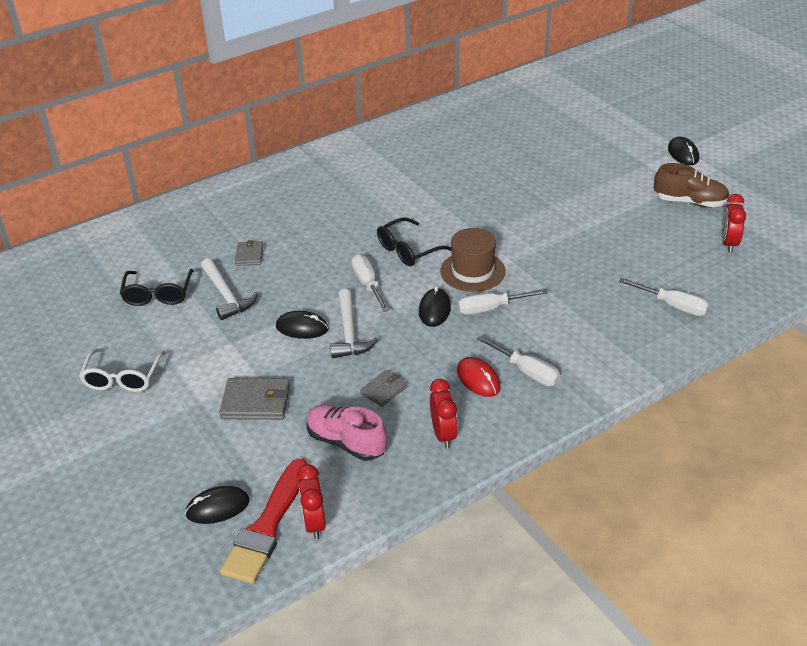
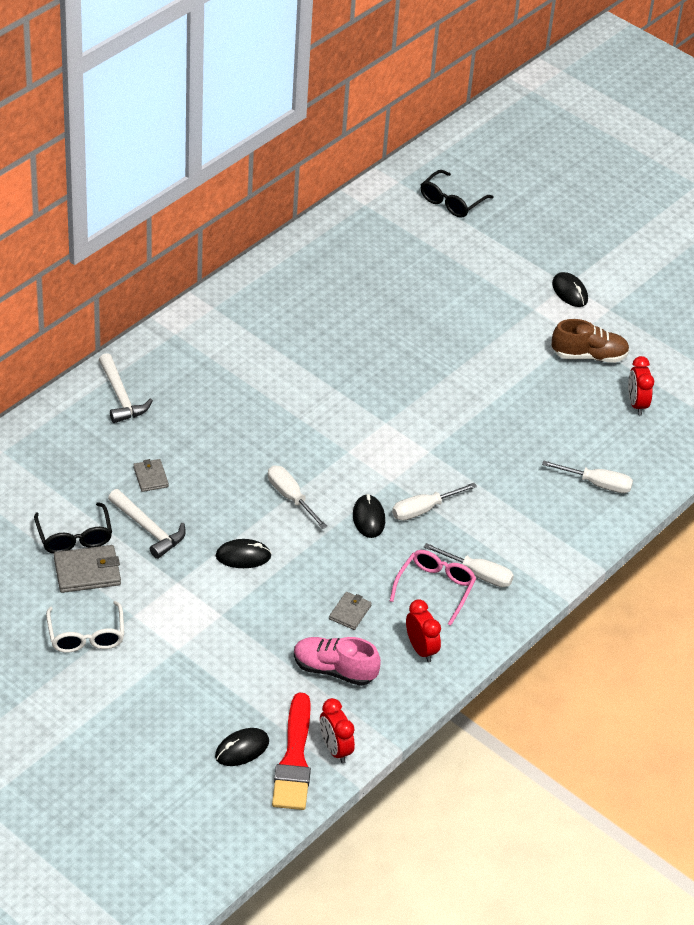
camera: 20 degrees left, 5 degrees up
grey wallet [219,378,290,420] -> grey wallet moved to [54,545,121,593]
white hammer [330,289,378,358] -> white hammer moved to [99,353,153,423]
black glasses [377,218,451,266] -> black glasses moved to [420,170,494,218]
brown hat [440,228,506,292] -> none
red mouse [457,357,501,397] -> pink glasses [390,550,476,626]

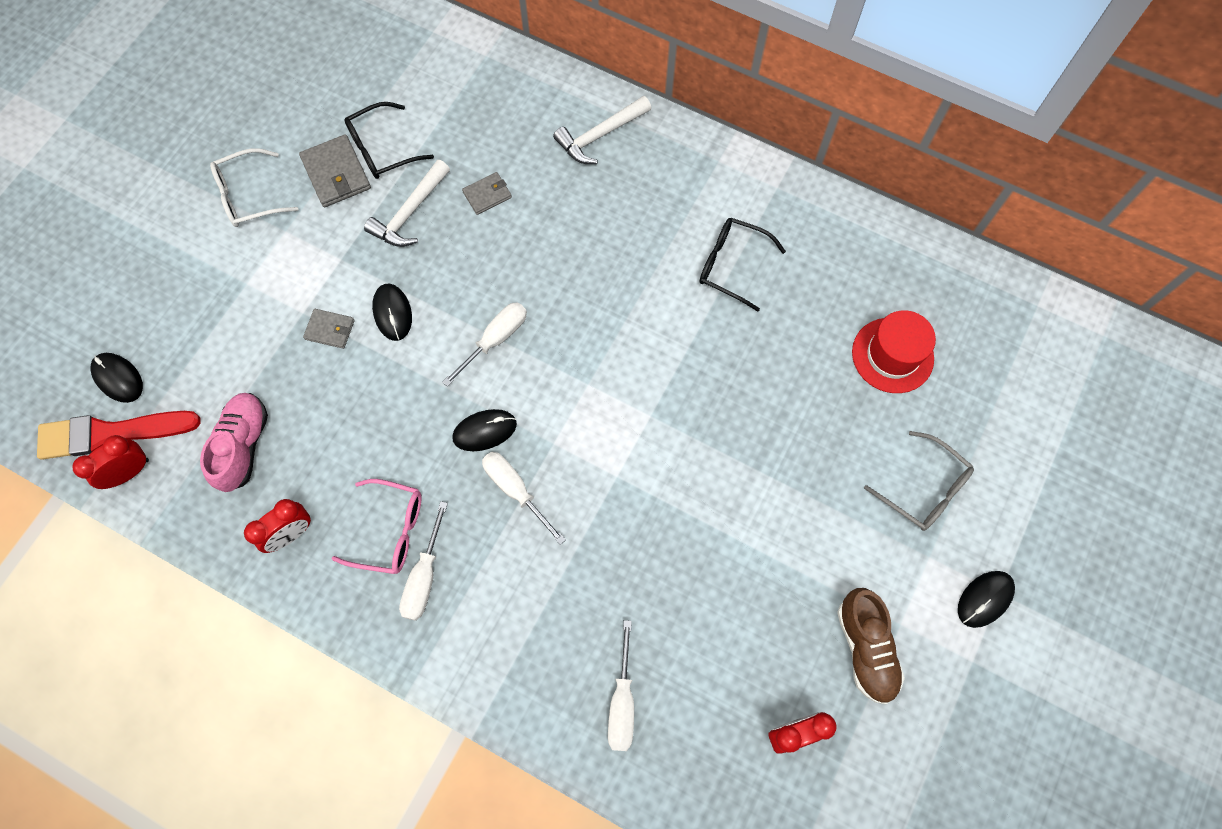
camera: 80 degrees right, 25 degrees up
grey wallet [329,592,372,630] -> grey wallet moved to [303,309,355,349]
black glasses [420,170,494,218] -> black glasses moved to [699,218,786,312]
none -> red hat [852,310,936,393]
none -> grey glasses [864,431,974,531]

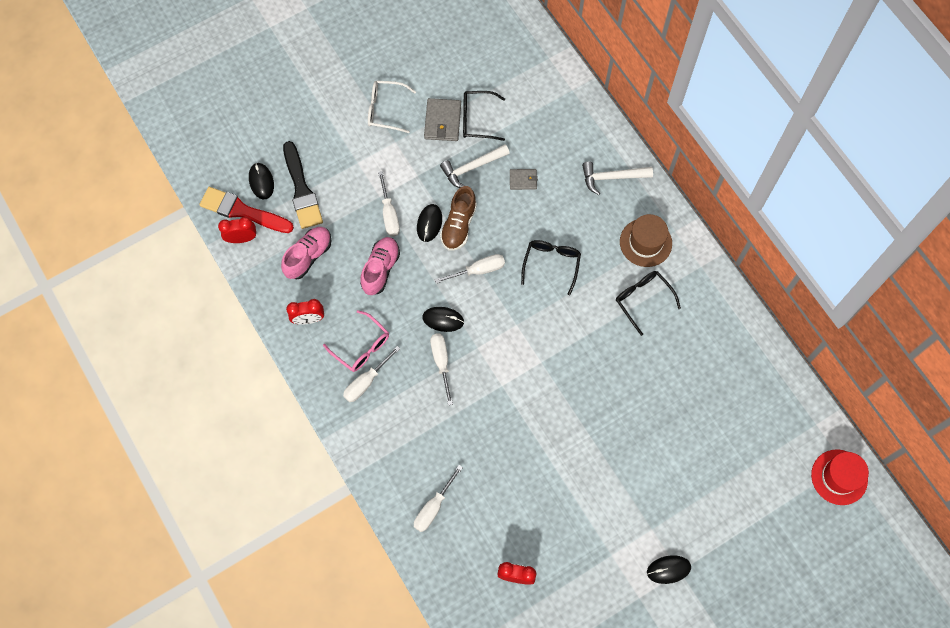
camera: 30 degrees right, 0 degrees up
grey wallet [303,309,355,349] -> white screwdriver [378,171,400,236]
brown shoe [837,588,905,704] -> brown shoe moved to [440,186,477,250]
red hat [852,310,936,393] -> red hat moved to [811,449,869,505]
grey glasses [864,431,974,531] -> none
none -> black brush [283,141,323,229]
none -> pink shoe [360,237,400,295]
none -> black glasses [521,240,581,295]
none -> brown hat [620,214,672,267]

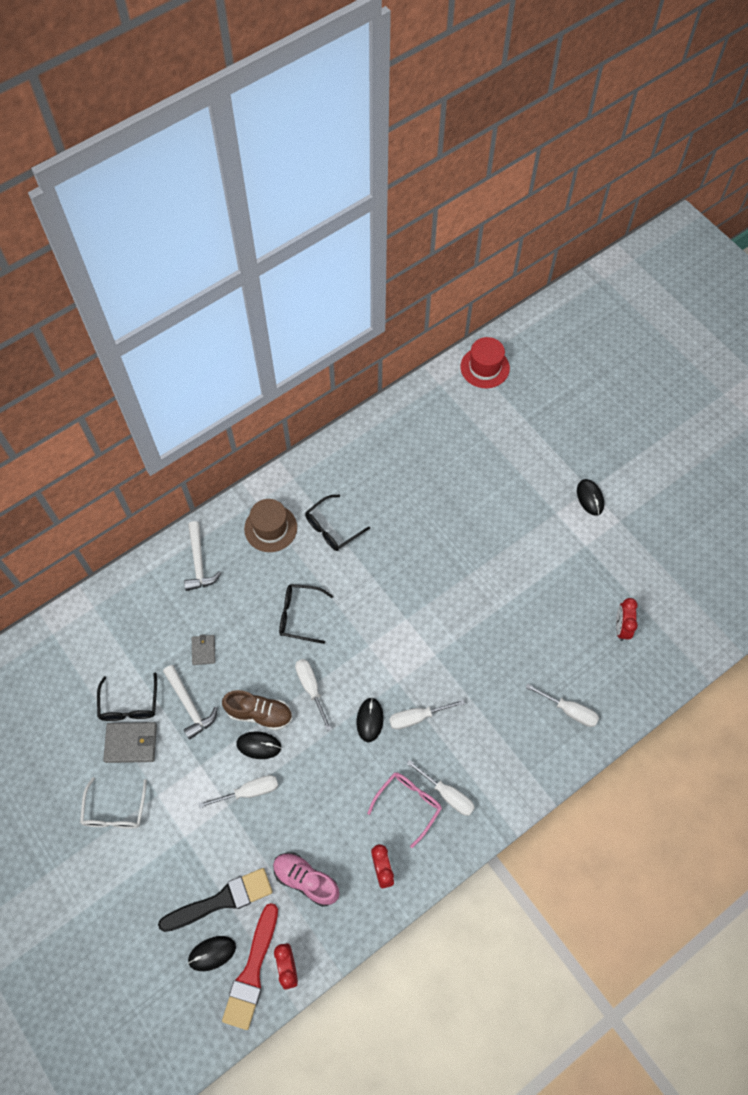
camera: 95 degrees left, 5 degrees down
pink shoe [360,237,400,295] -> none

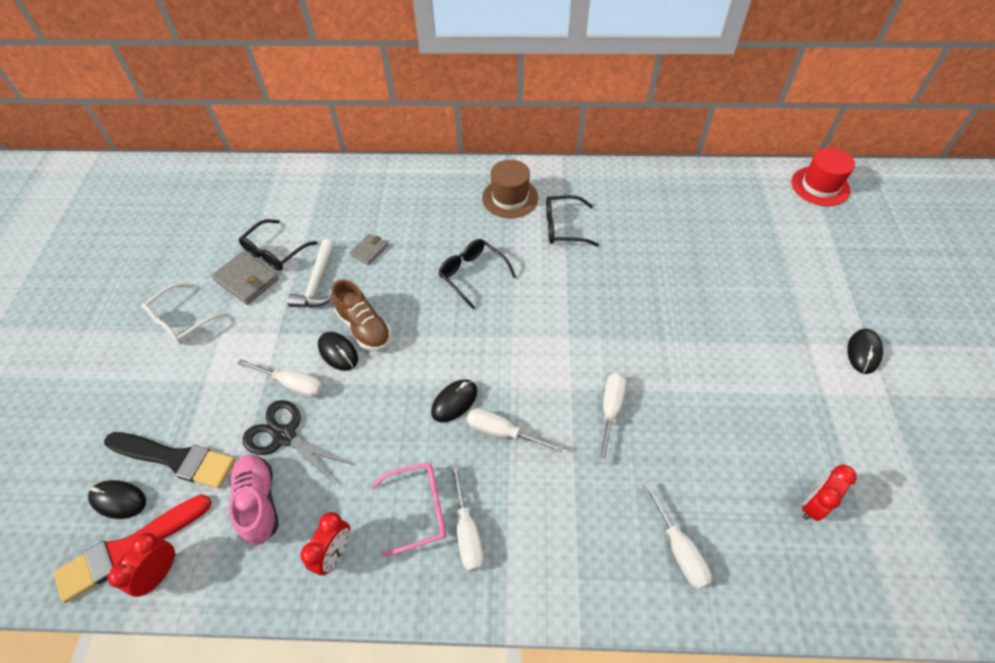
camera: 40 degrees right, 10 degrees down
white hammer [184,521,221,591] -> none
white screwdriver [295,659,332,731] -> white screwdriver moved to [599,373,626,464]
none -> black scissors [242,400,354,484]

